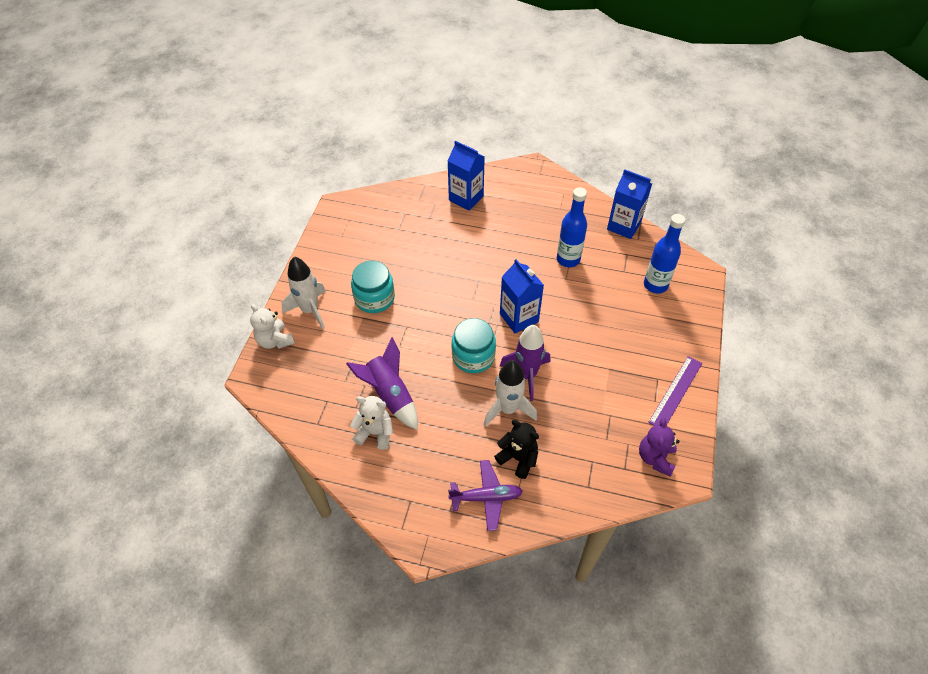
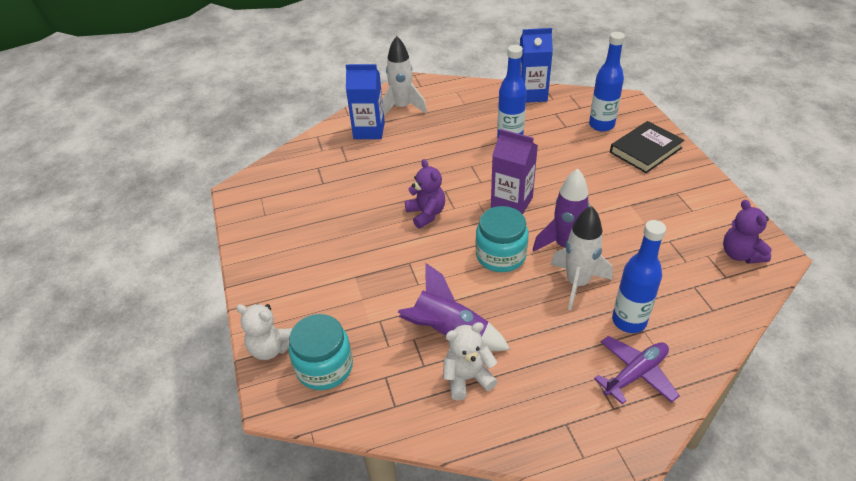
camera: 30 degrees left, 10 degrees down
white rocket [281,257,325,329] -> white rocket moved to [382,36,427,115]
turquoise jar [351,261,395,313] -> turquoise jar moved to [289,314,353,390]
black teddy bear [494,420,539,479] -> blue bottle [612,220,666,333]
blue carton [500,259,544,334] -> purple carton [491,129,538,214]
purple ruler [648,356,702,426] -> none
none -> purple teddy bear [405,159,445,228]
none -> black book [610,121,684,173]

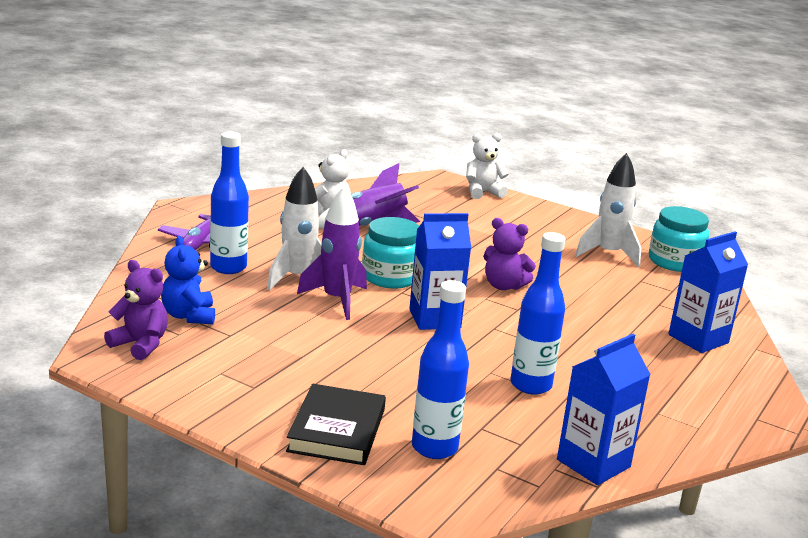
camera: 135 degrees right, 20 degrees down
turquoise jar [289,314,353,390] -> turquoise jar moved to [649,206,709,272]
white rocket [382,36,427,115] -> white rocket moved to [575,153,641,267]
purple carton [491,129,538,214] -> blue carton [409,213,471,330]
none -> blue teddy bear [161,236,215,324]

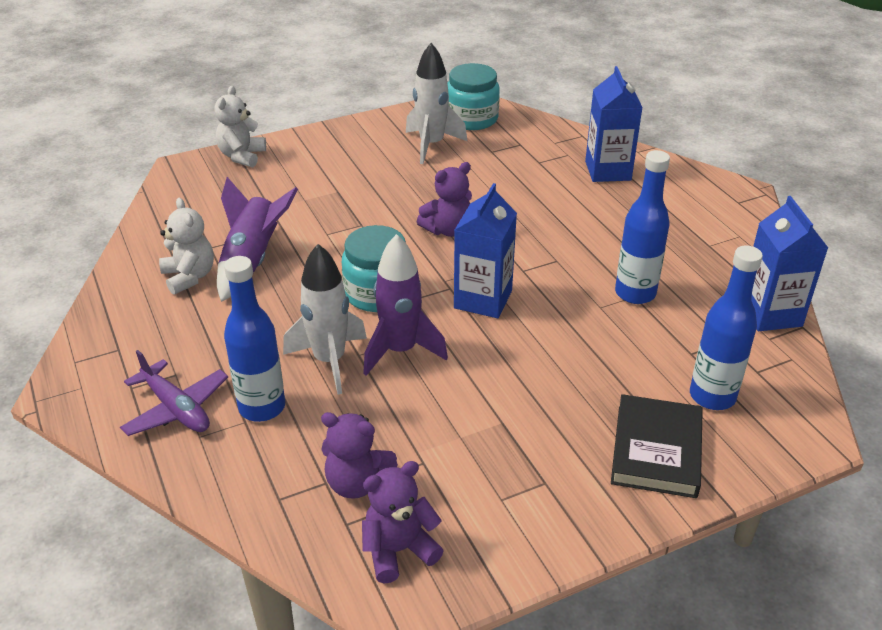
camera: 55 degrees left, 15 degrees up
blue teddy bear [161,236,215,324] -> purple teddy bear [321,412,398,499]
black book [286,384,386,465] -> black book turned 60 degrees clockwise [611,394,703,498]

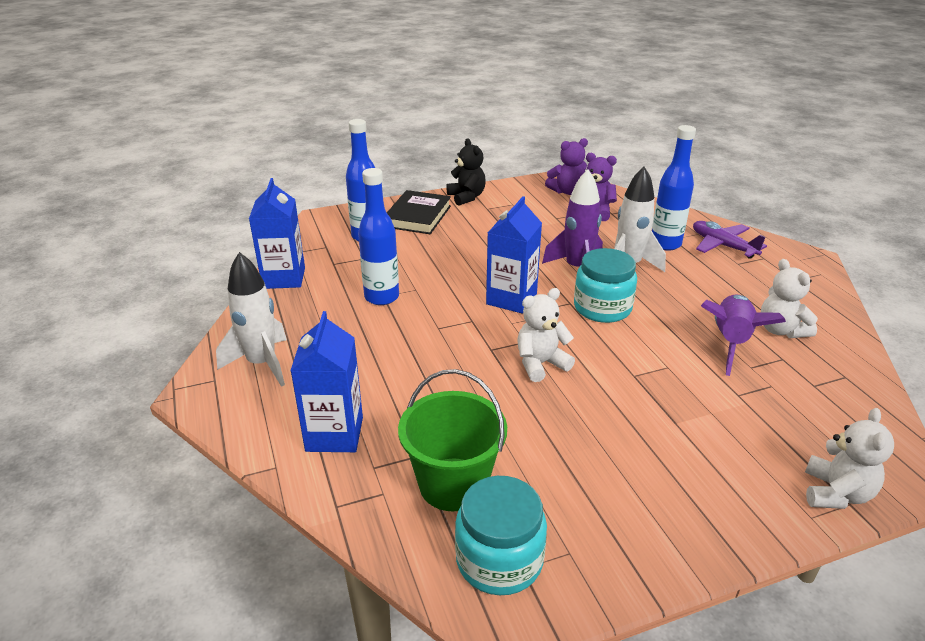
camera: 175 degrees left, 5 degrees down
white rocket [406,43,467,164] -> white rocket moved to [216,252,287,387]
purple teddy bear [417,162,472,237] -> white teddy bear [517,288,575,382]
none -> green bucket [398,369,507,511]
none -> black teddy bear [447,138,486,206]

